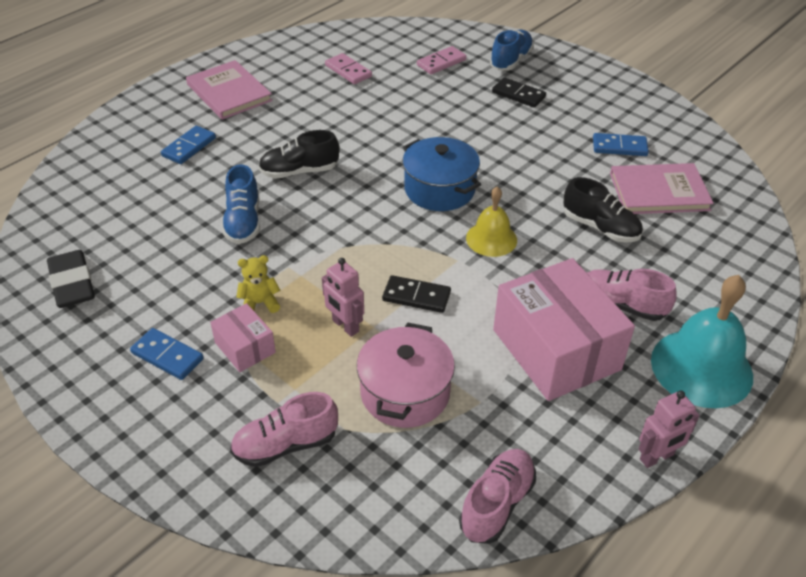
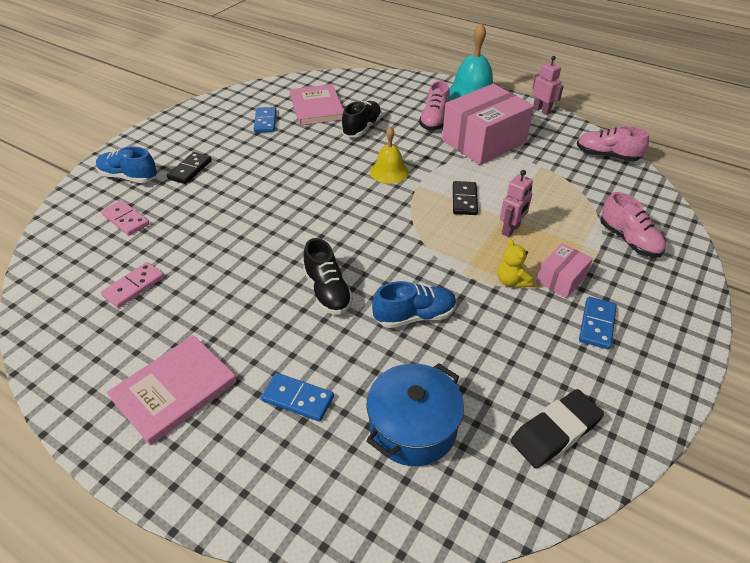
camera: 100 degrees left, 0 degrees up
pink pot [357,322,455,428] -> none
blue pot [403,137,481,211] -> blue pot moved to [366,363,464,466]

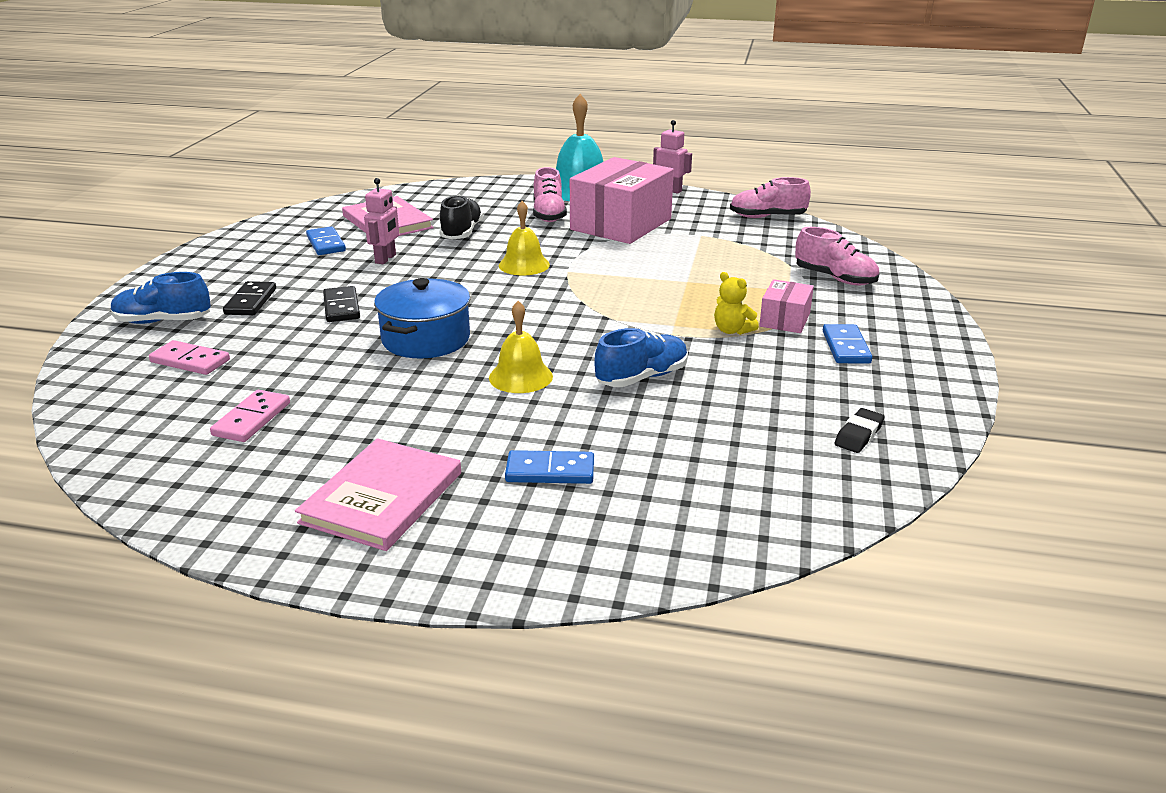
camera: 20 degrees left, 15 degrees down
black shoe [303,238,353,315] -> yellow bell [489,301,553,393]
blue pot [366,363,464,466] -> blue pot moved to [374,278,470,358]
black domino [453,181,478,215] -> black domino moved to [323,286,360,322]
pink robot [500,170,533,237] -> pink robot moved to [364,178,399,264]
black eraser [511,389,604,468] -> black eraser [834,408,885,453], size x0.59

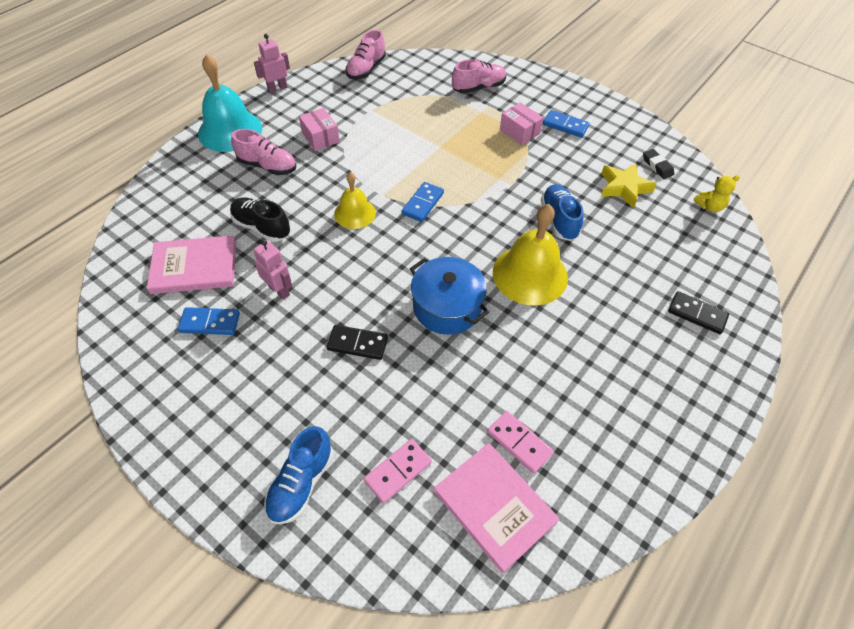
camera: 65 degrees left, 25 degrees up
black domino [223,281,276,315] -> black domino moved to [668,291,729,334]
pink book [295,438,461,551] -> pink book moved to [434,443,559,574]
yellow bell [489,301,553,393] -> yellow bell [493,204,568,306], size x1.69
blue domino [505,450,594,484] -> blue domino moved to [402,182,444,222]
pink box [570,157,674,244] -> pink box [299,108,340,151], size x0.48
yellow teddy bear [714,272,759,335] -> yellow teddy bear moved to [693,175,740,212]
none -> yellow star [601,163,657,209]

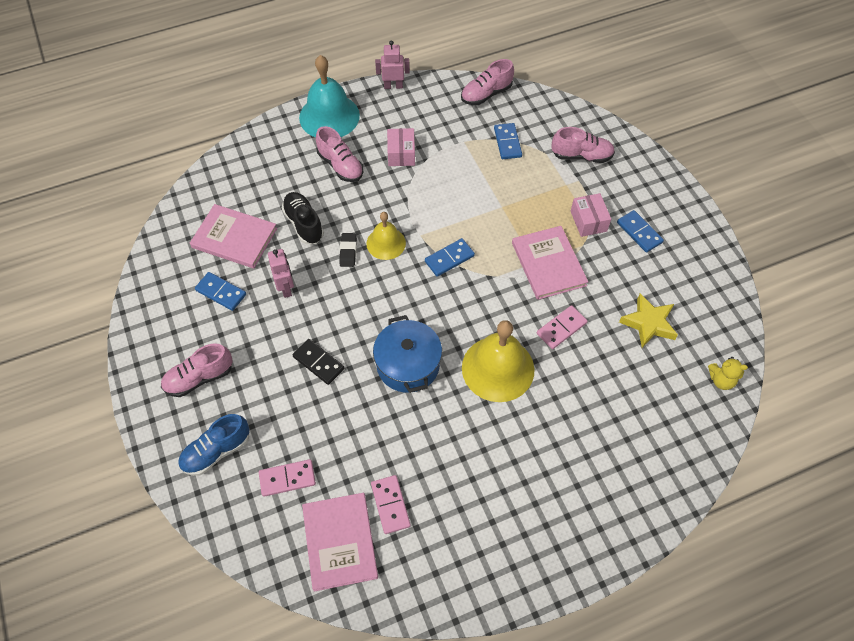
camera: 30 degrees right, 5 degrees up
blue shoe [541,184,583,241] -> pink domino [537,305,588,349]
black eraser [643,149,674,179] -> black eraser moved to [339,233,357,267]
black domino [668,291,729,334] -> none
none -> pink shoe [161,343,233,397]
none -> blue domino [494,123,522,159]
none -> pink book [512,226,588,300]

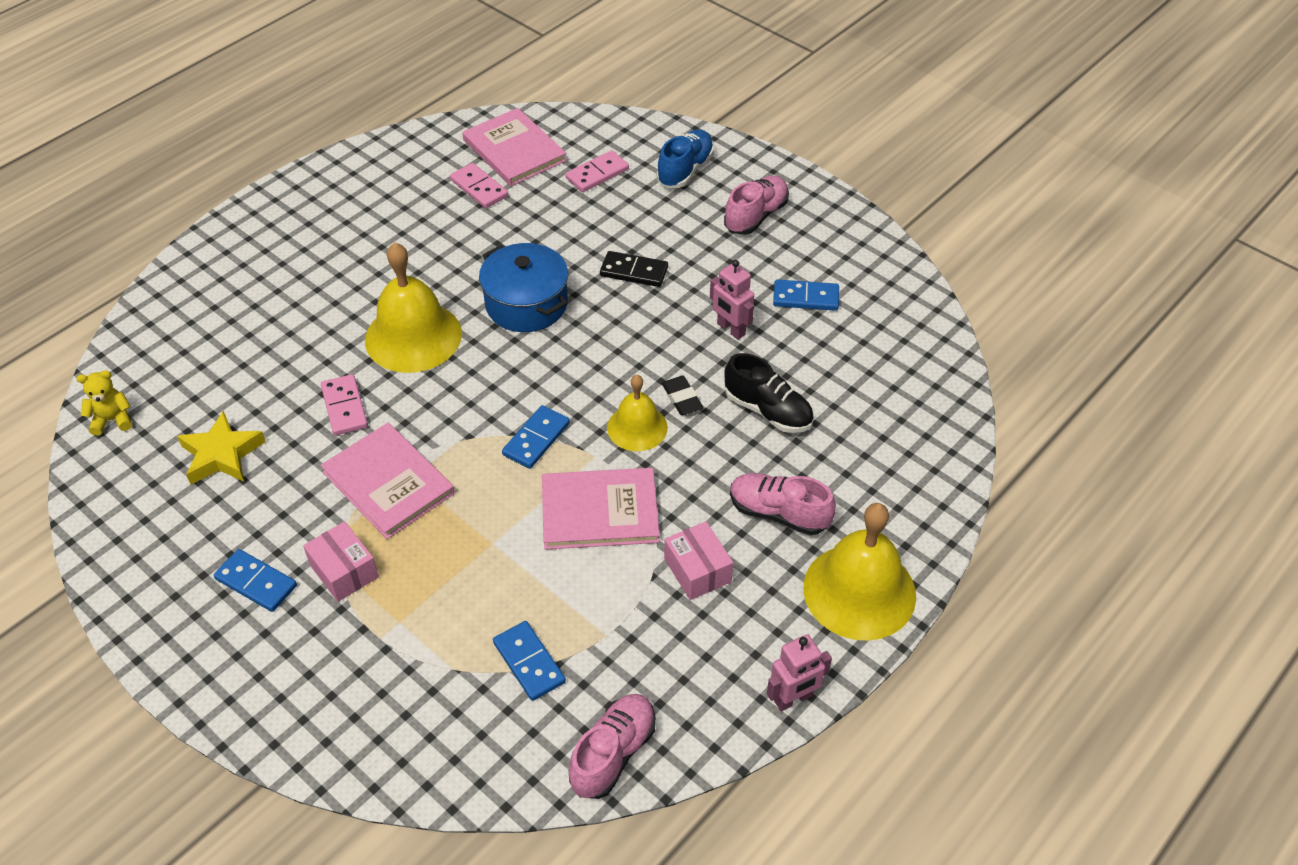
camera: 155 degrees right, 10 degrees down
pink book [190,204,277,268] -> pink book moved to [542,468,660,550]
turquoise bell [299,55,360,138] -> yellow bell [803,503,916,641]
pink domino [537,305,588,349] -> pink domino turned 45 degrees counterclockwise [321,374,368,436]
pink shoe [551,127,615,163] -> none

